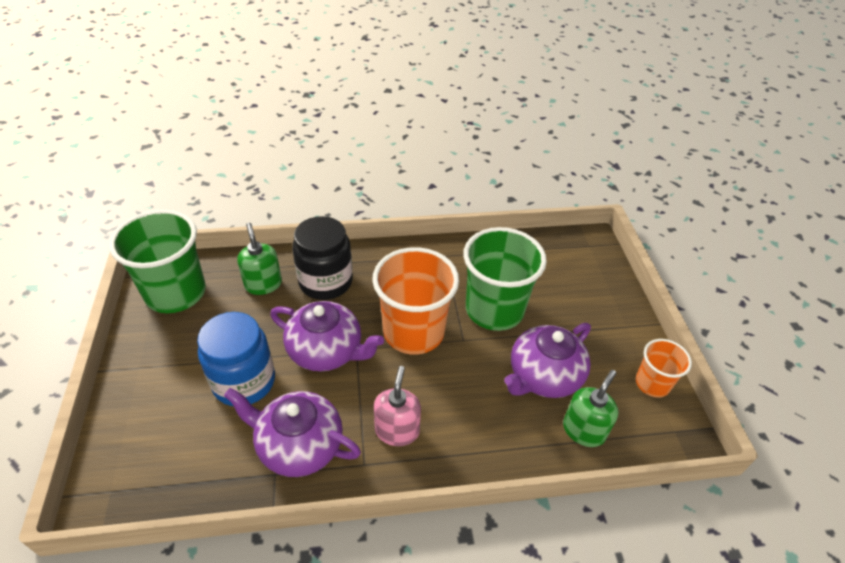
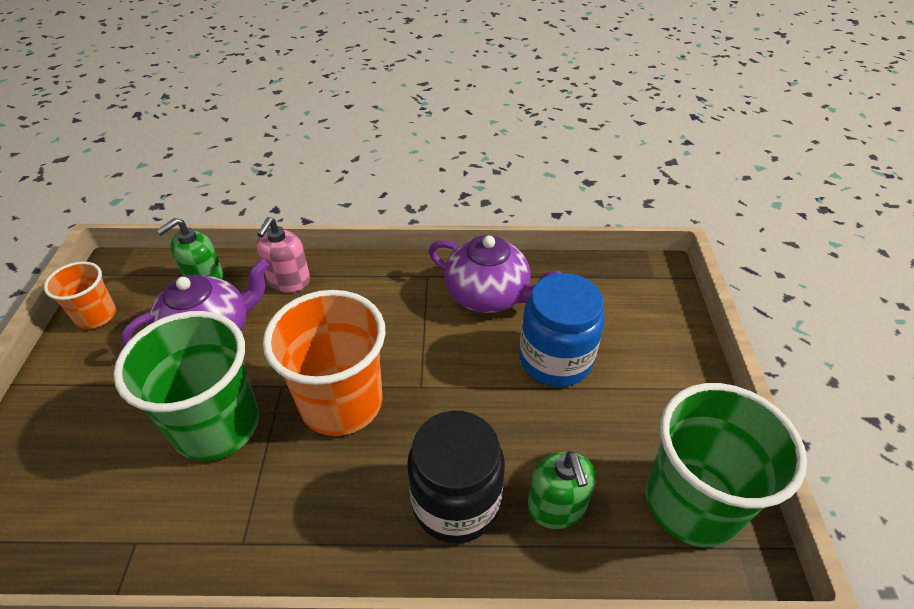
camera: 170 degrees left, 0 degrees up
purple teapot [270,301,384,371] -> none
pink soap dispenser [374,366,421,446] -> pink soap dispenser moved to [256,217,310,292]

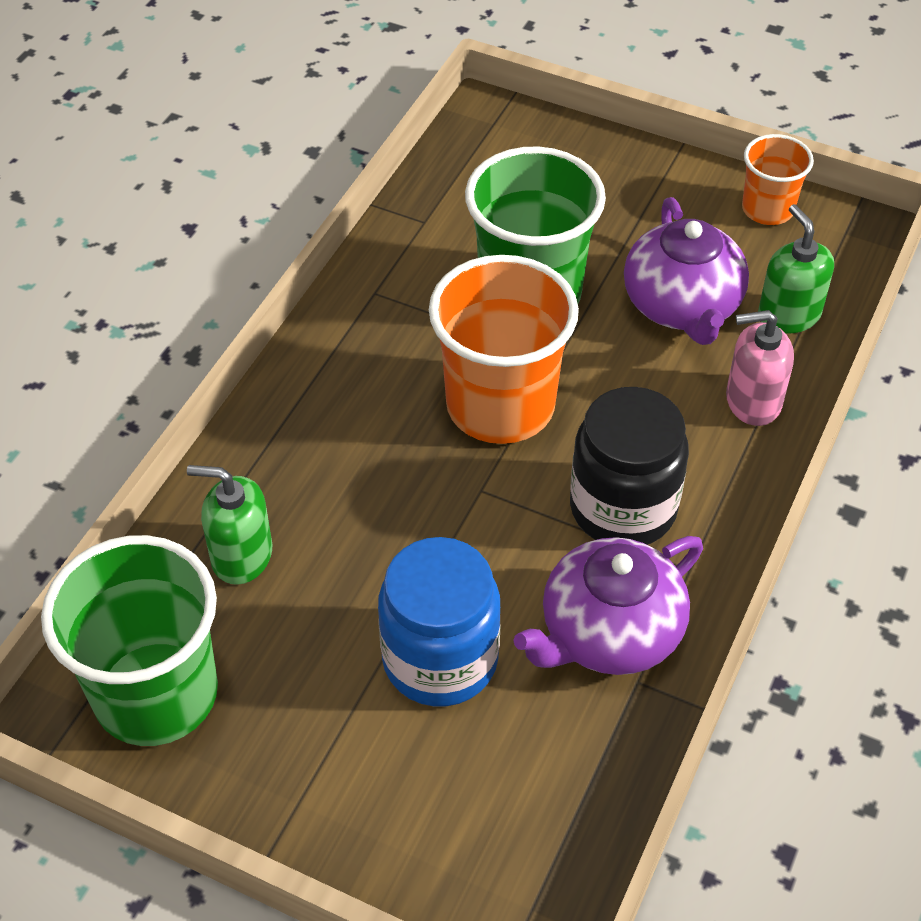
camera: 115 degrees right, 5 degrees up
pink soap dispenser [256,217,310,292] -> pink soap dispenser turned 45 degrees counterclockwise [726,310,794,426]
black jar [407,411,505,544] -> black jar moved to [570,387,689,545]

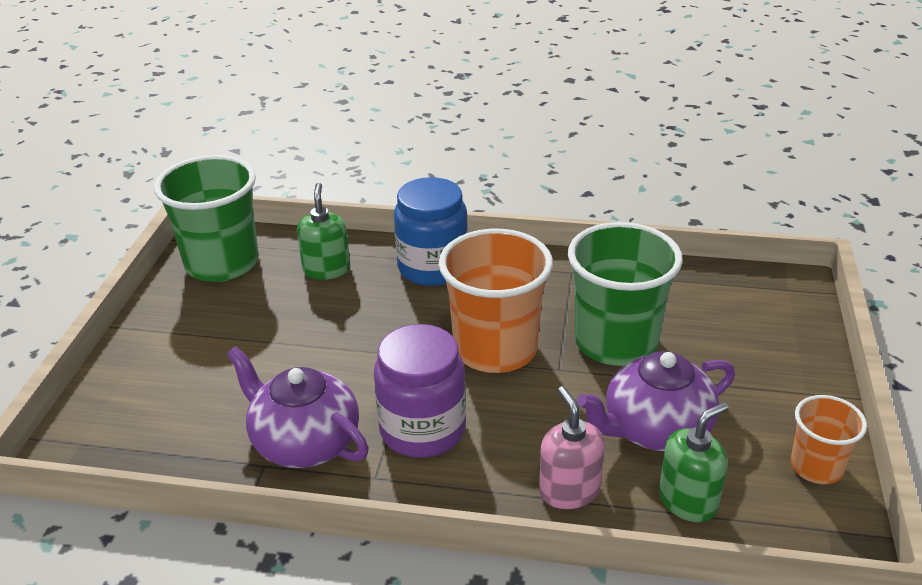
camera: 75 degrees right, 15 degrees down
blue jar [378,537,501,706] -> blue jar moved to [394,177,468,286]
black jar [570,387,689,545] -> purple jar [374,324,466,458]

